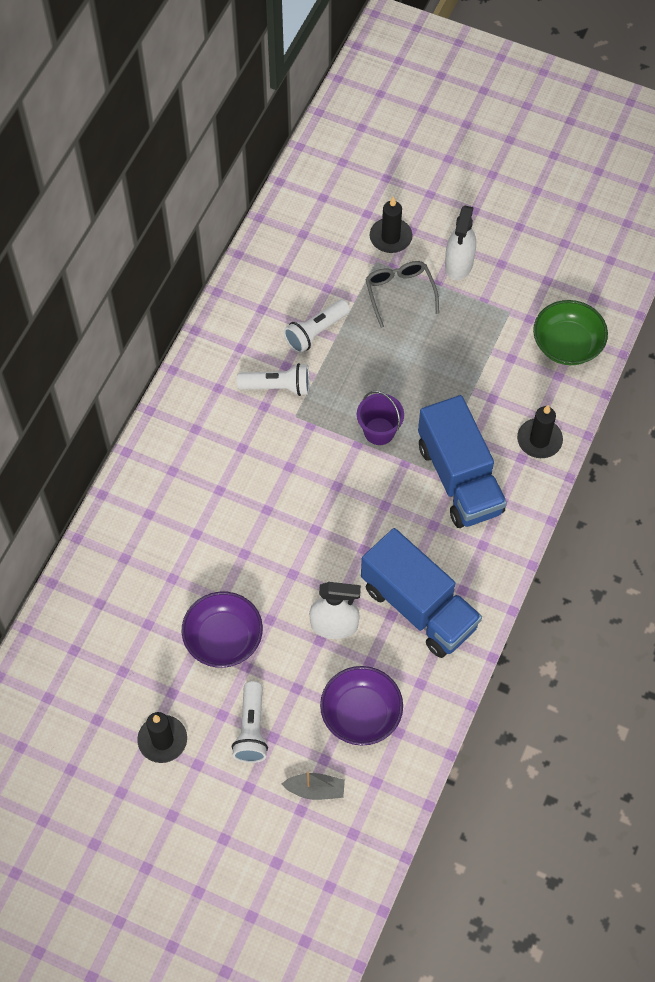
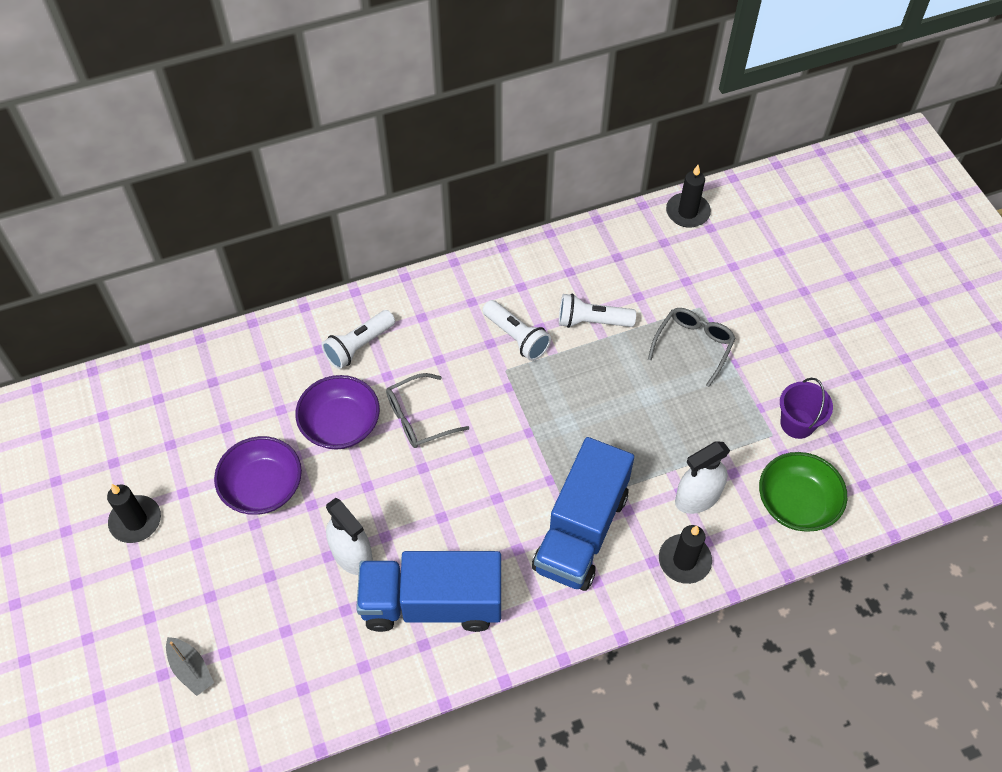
camera: 45 degrees right, 5 degrees down
white flashlight [232,681,268,763] -> white flashlight moved to [322,310,395,369]
purple bowl [320,666,403,746] -> purple bowl moved to [295,375,380,449]
purple bucket [357,391,404,445] -> purple bucket moved to [780,378,833,439]
blue truck [361,528,482,658] -> blue truck turned 90 degrees clockwise [356,551,501,632]
black candle [370,197,412,253] -> black candle moved to [666,165,711,228]
white spray bottle [445,205,476,280] -> white spray bottle moved to [675,441,730,514]
none -> grey glasses [386,373,469,448]

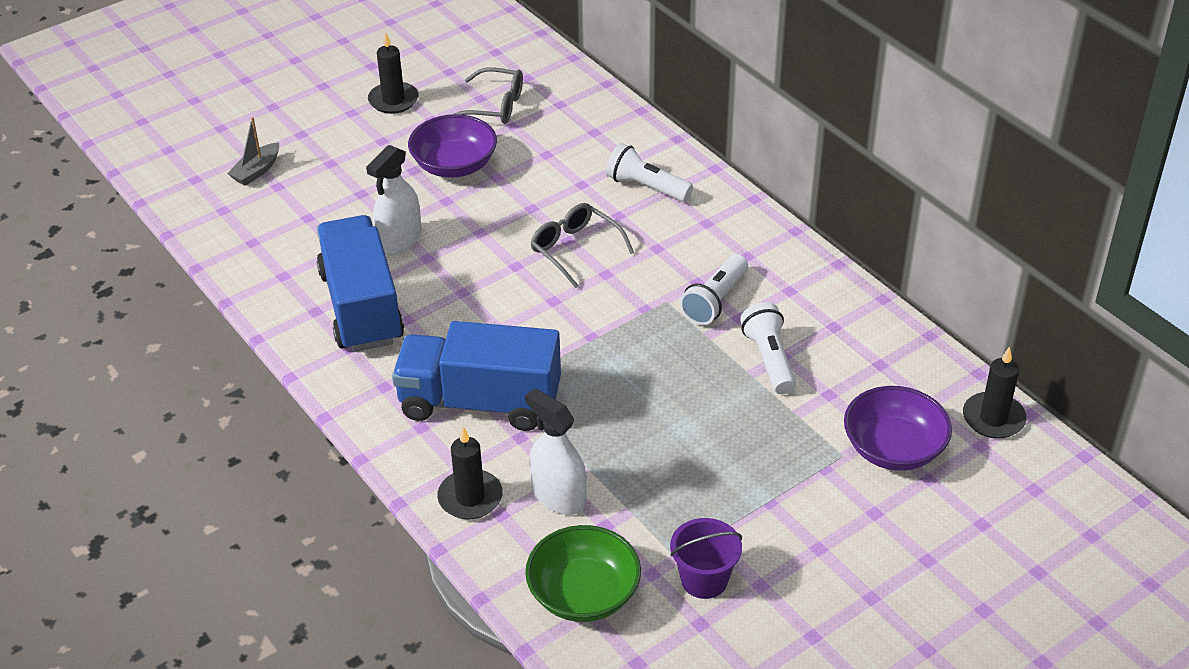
camera: 75 degrees right, 15 degrees down
purple bowl [295,375,380,449] -> purple bowl moved to [844,386,952,471]
grey glasses [648,308,736,387] -> grey glasses moved to [454,67,523,124]

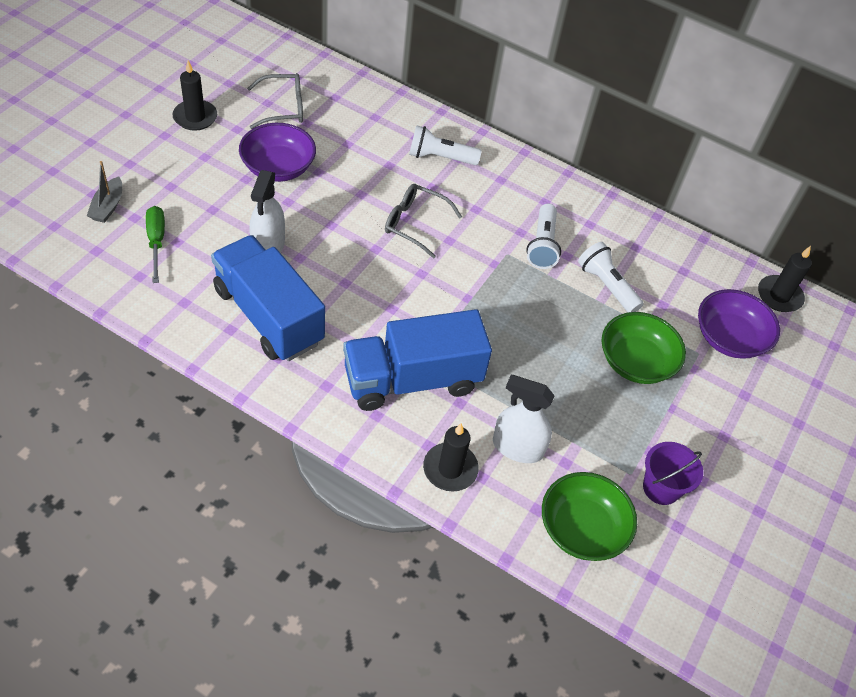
camera: 30 degrees left, 10 degrees up
none -> green screwdriver [146,206,165,283]
none -> green bowl [602,312,686,384]

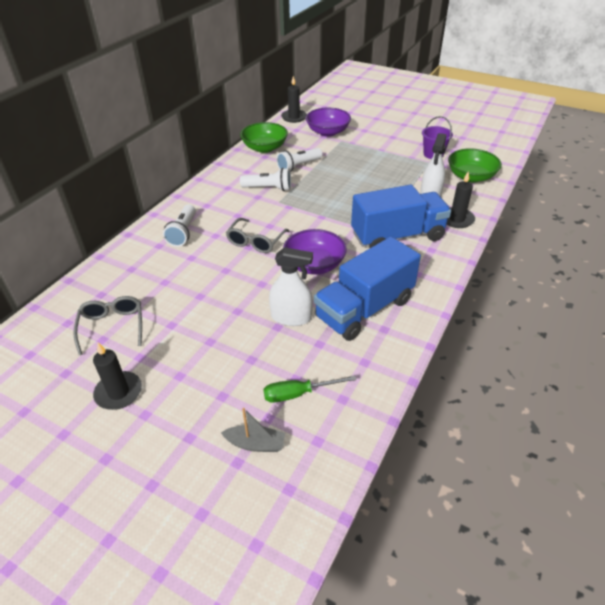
camera: 85 degrees left, 10 degrees down
purple bowl [239,123,316,182] -> purple bowl moved to [283,229,347,275]
blue truck [343,309,492,411] -> blue truck turned 90 degrees counterclockwise [351,185,451,248]
green bowl [602,312,686,384] -> green bowl moved to [240,122,288,153]

